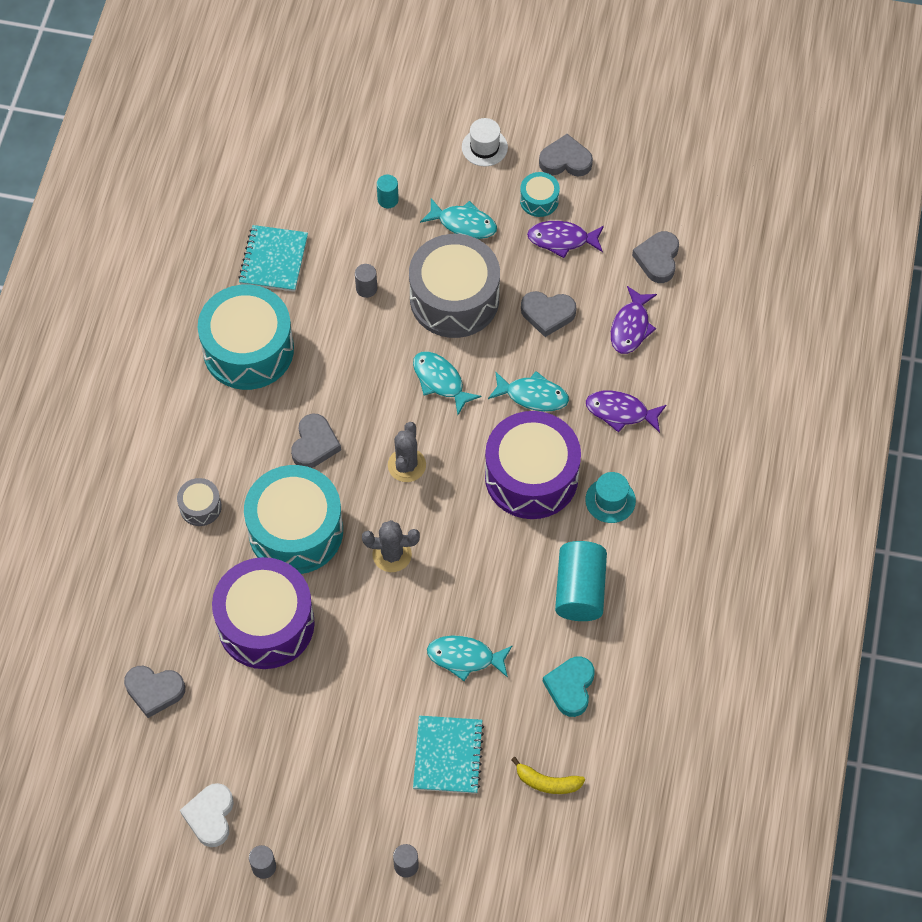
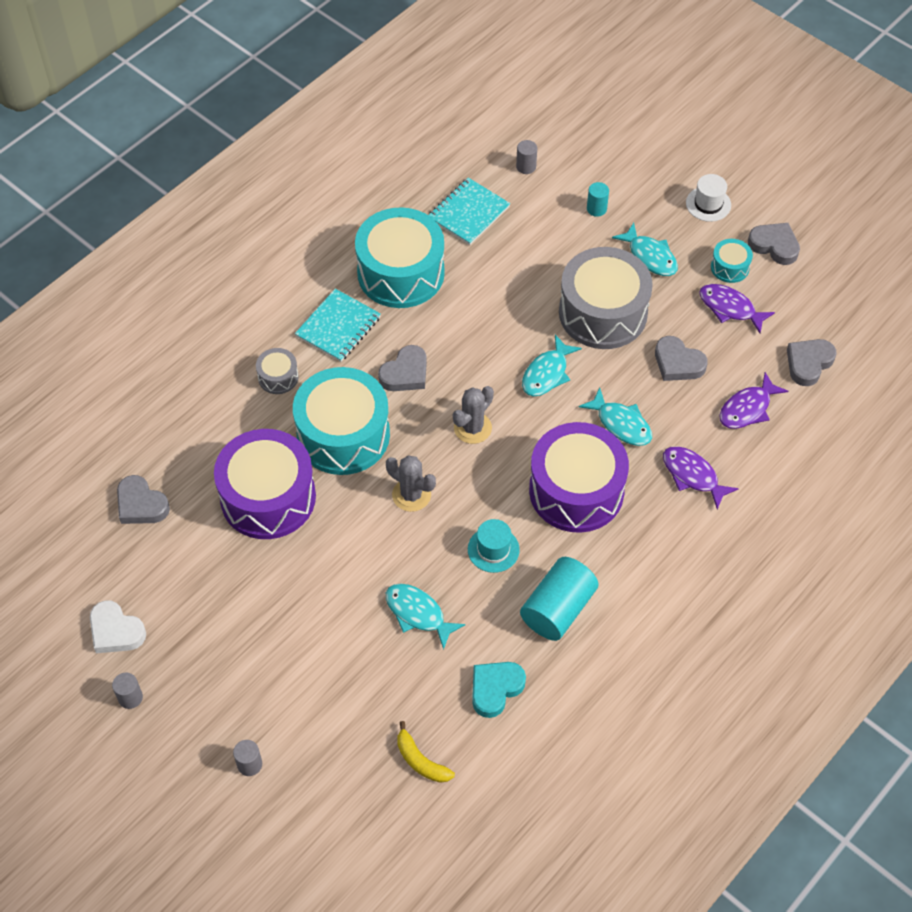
camera: 30 degrees right, 5 degrees down
white heart [180,783,234,847] -> white heart turned 90 degrees counterclockwise [90,601,146,653]
grey cylinder [355,264,377,298] -> grey cylinder moved to [516,140,537,174]
turquoise fish [413,352,481,415] -> turquoise fish turned 135 degrees counterclockwise [522,335,582,396]
turquoise notebook [413,715,484,794] -> turquoise notebook moved to [295,289,381,362]
turquoise hat [585,472,636,523] -> turquoise hat moved to [468,519,520,573]

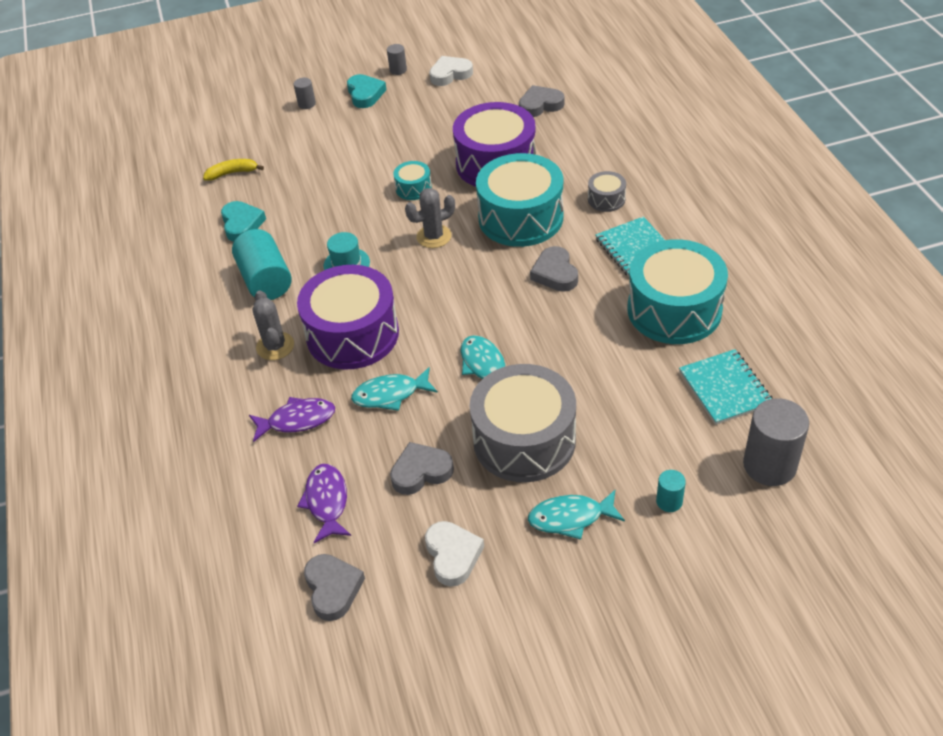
camera: 125 degrees right, 10 degrees down
turquoise fish [386,583,465,650] -> none
grey cactus [453,386,494,444] -> grey cactus moved to [253,290,294,360]
grey cylinder [516,140,537,174] -> grey cylinder [743,398,809,486], size x2.05
white hat [686,174,731,222] -> none
purple fish [699,284,775,333] -> white heart [425,521,484,587]
turquoise drum [711,239,753,283] -> turquoise drum moved to [393,161,432,200]
grey heart [748,223,800,265] -> none
none -> turquoise heart [347,74,386,108]

